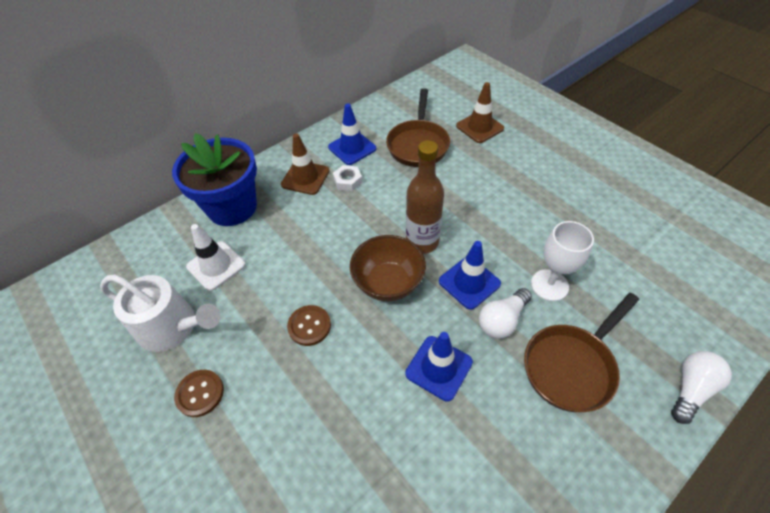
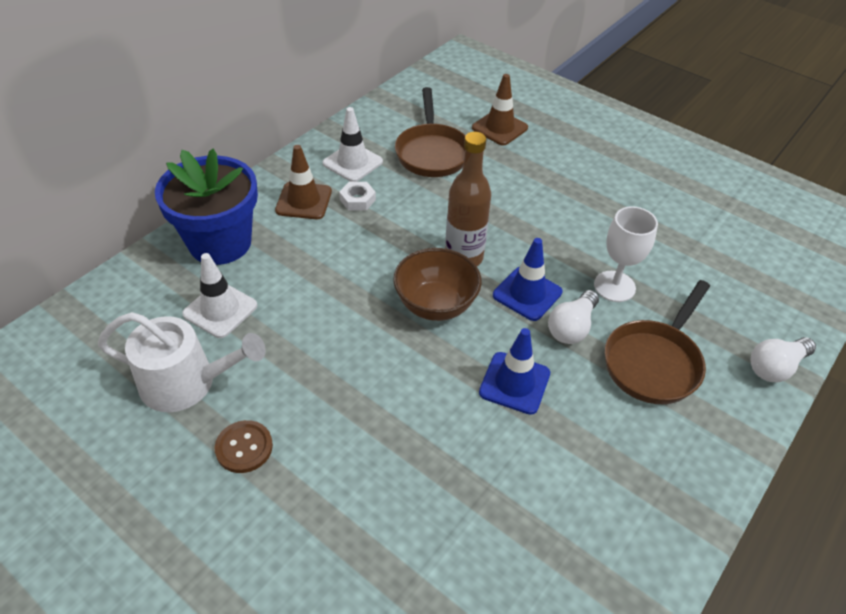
camera: 15 degrees left, 5 degrees down
brown button [287,305,331,346] -> none
blue traffic cone [328,103,376,165] -> white traffic cone [323,107,383,182]
white light bulb [671,351,732,424] -> white light bulb turned 150 degrees counterclockwise [751,337,816,382]

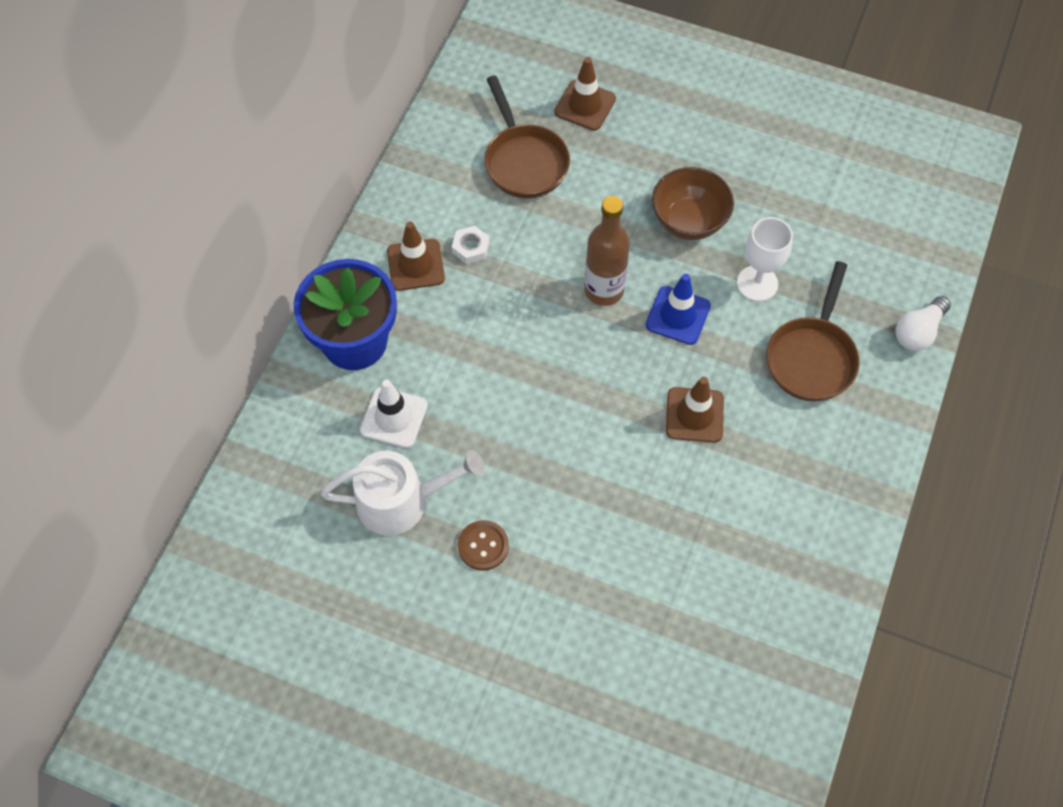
camera: 15 degrees left, 15 degrees up
white traffic cone [323,107,383,182] -> none
brown bowl [393,248,482,321] -> brown bowl moved to [652,167,734,240]
blue traffic cone [479,328,550,415] -> brown traffic cone [666,377,724,442]
white light bulb [548,290,599,344] -> none

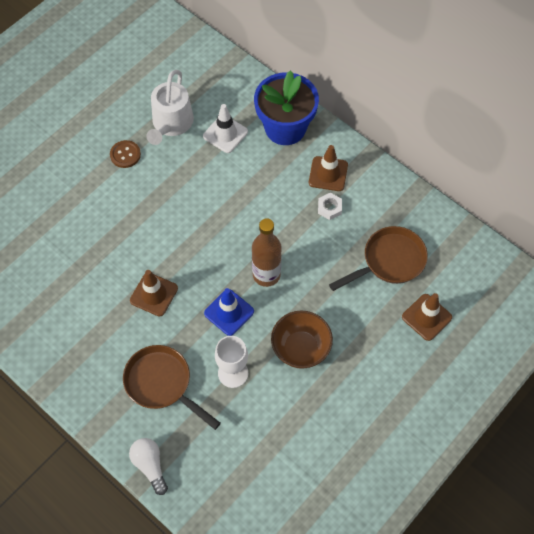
camera: 110 degrees right, 0 degrees up
brown pan [484,75,570,198] -> brown pan turned 150 degrees clockwise [329,226,428,291]

